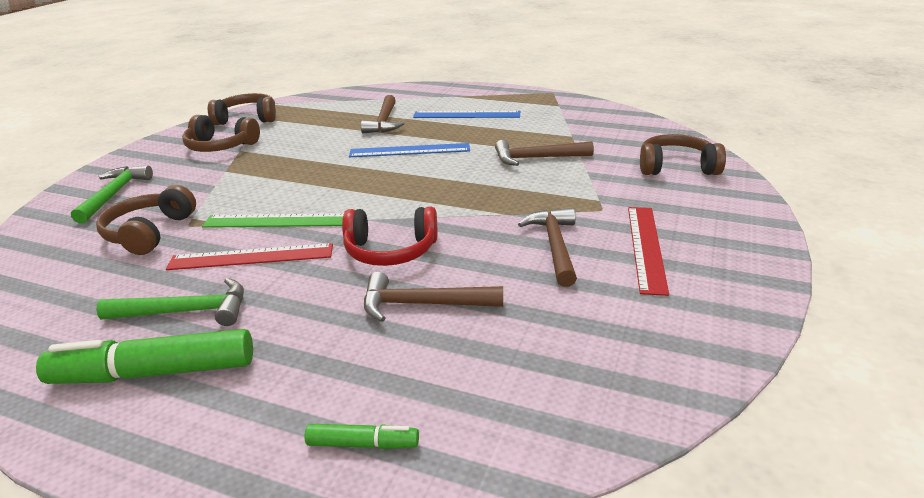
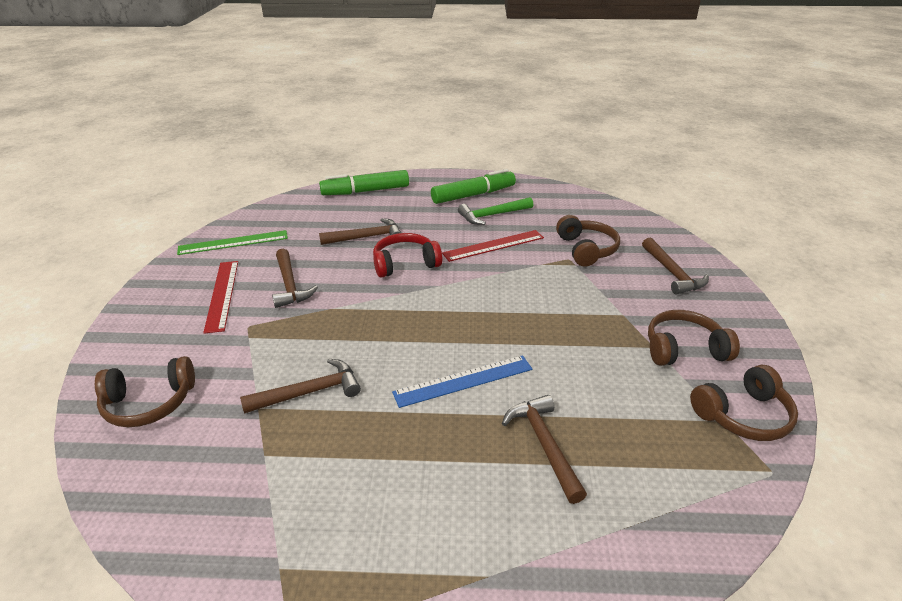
camera: 160 degrees right, 5 degrees up
green hammer [71,166,153,223] -> brown hammer [642,237,709,295]
green ruler [202,213,344,228] -> green ruler moved to [177,230,288,255]
green marker [305,424,419,449] -> green marker [319,170,409,195], size x2.03
blue ruler [413,111,520,118] -> none

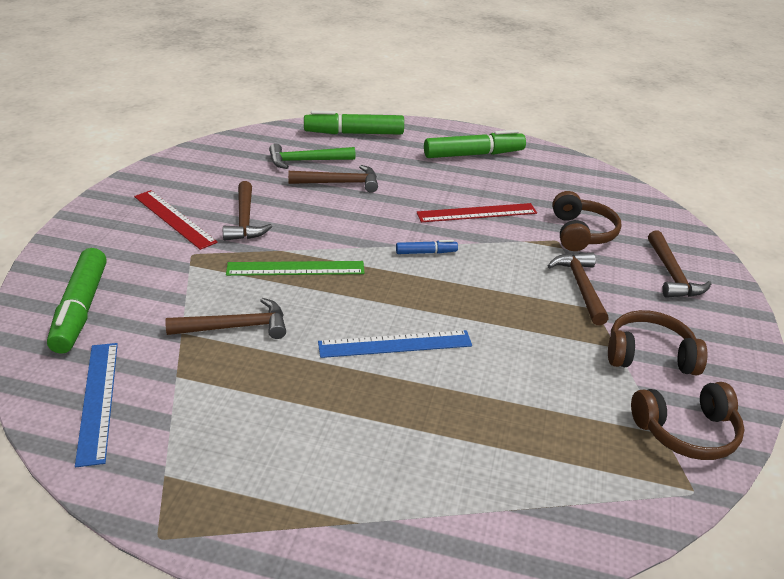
camera: 10 degrees right, 0 degrees up
brown headphones [95,356,195,427] -> green marker [47,248,107,354]
green ruler [177,230,288,255] -> green ruler moved to [226,261,364,276]
red ruler [203,261,238,334] -> red ruler turned 45 degrees counterclockwise [134,190,218,250]
red headphones [373,233,442,278] -> none
green hammer [458,197,533,225] -> green hammer moved to [269,143,356,169]
brown hammer [502,395,587,504] -> brown hammer moved to [548,252,609,325]
none -> blue ruler [75,343,118,467]
none -> blue marker [396,240,458,254]

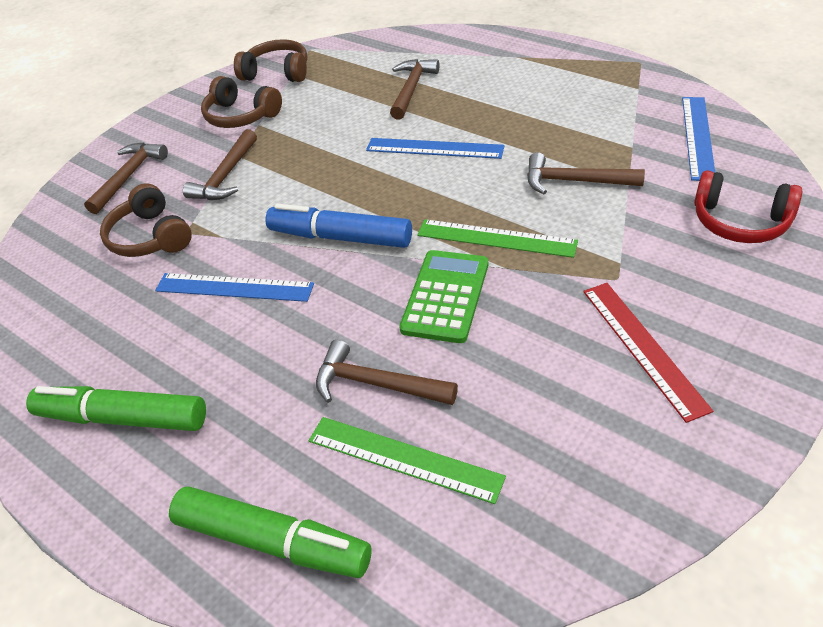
camera: 150 degrees left, 10 degrees up
green marker [47,248,107,354] -> red headphones [694,170,802,243]
brown hammer [223,181,272,241] -> brown hammer moved to [390,59,440,120]
green hammer [269,143,356,169] -> green ruler [309,417,506,504]
blue marker [396,240,458,254] -> blue marker [266,204,412,248], size x2.03
red ruler [417,203,537,222] -> blue ruler [155,273,314,302]
brown headphones [552,191,621,251] -> brown headphones turned 60 degrees counterclockwise [100,183,192,257]
none -> green calculator [399,250,488,343]

